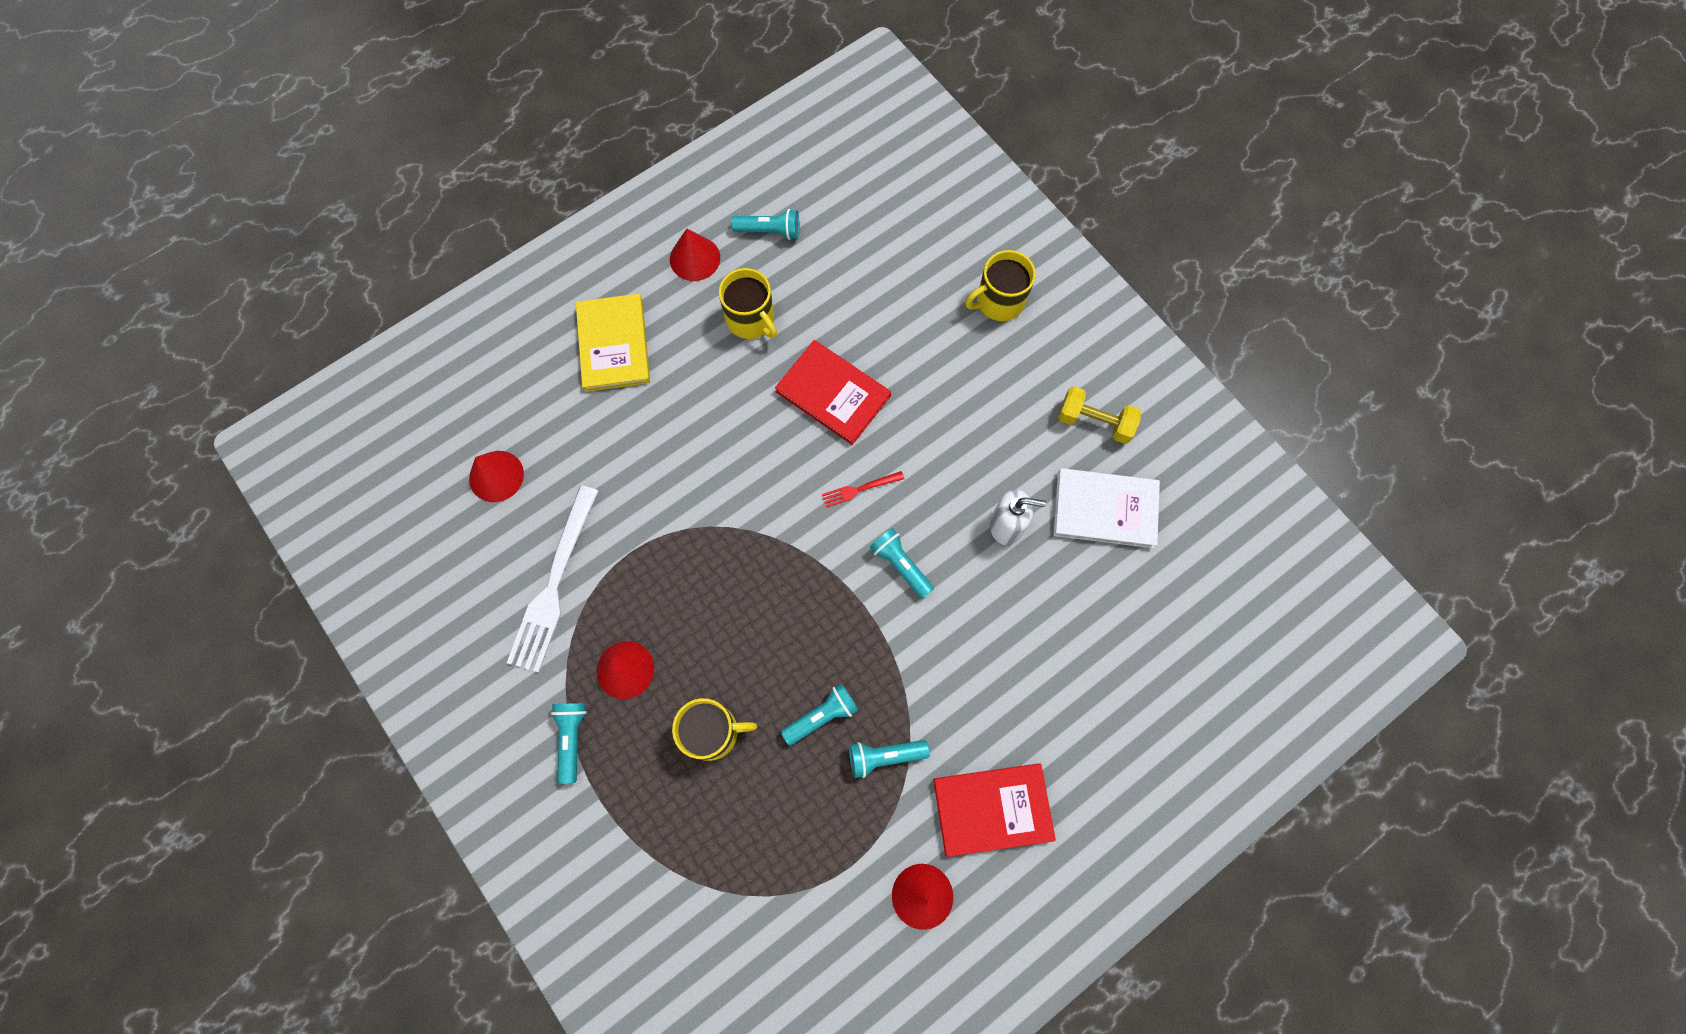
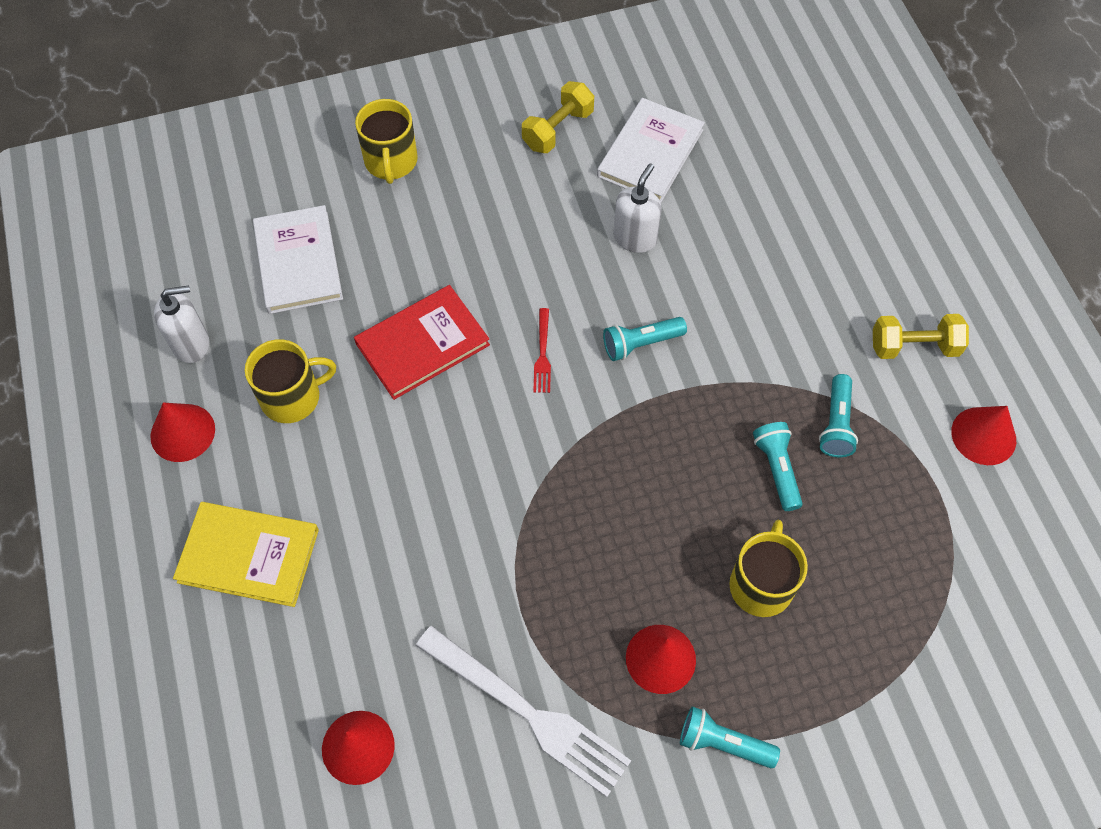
camera: 70 degrees left, 10 degrees down
turquoise flashlight [731,209,799,240] -> white soap dispenser [154,285,209,363]
red book [933,763,1056,857] -> yellow dumbbell [873,314,969,359]
none -> white book [253,205,343,314]

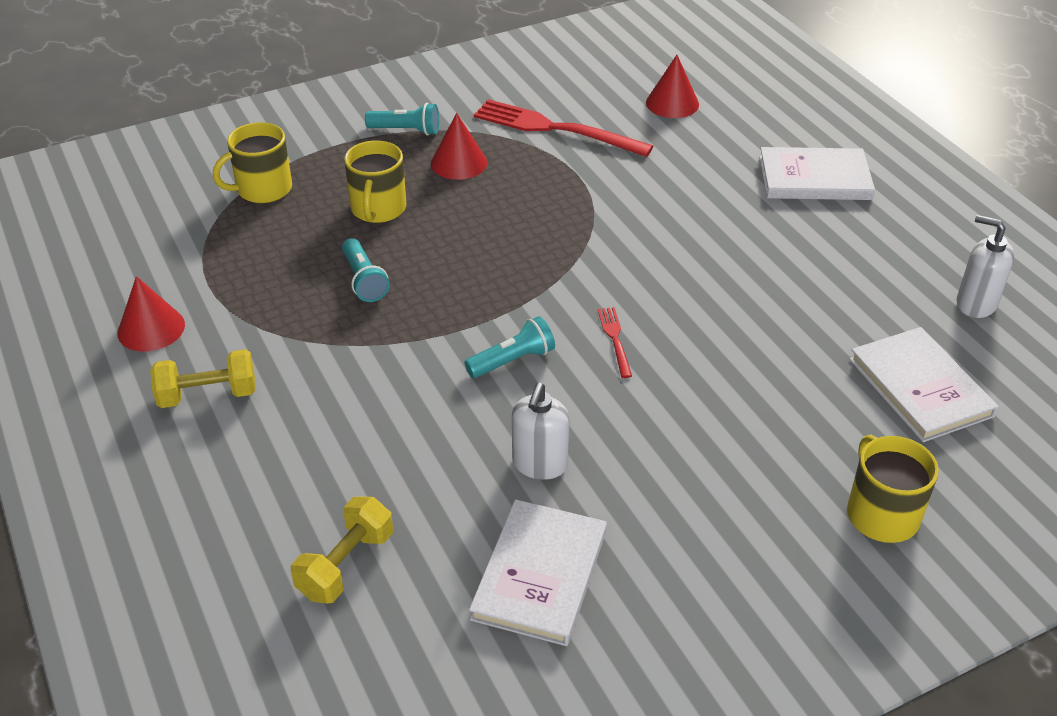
camera: 170 degrees right, 20 degrees down
red cone [150,402,215,462] -> none
white soap dispenser [154,285,209,363] -> white soap dispenser turned 60 degrees clockwise [957,215,1014,318]
yellow book [173,502,319,607] -> white book [759,147,875,200]
yellow mug [245,339,336,423] -> yellow mug moved to [213,122,292,203]
red book [354,285,490,400] -> none
white fork [416,626,631,797] -> red fork [474,99,653,157]
yellow dumbbell [522,81,594,153] -> yellow dumbbell moved to [291,496,393,604]
turquoise flashlight [819,374,858,457] -> none

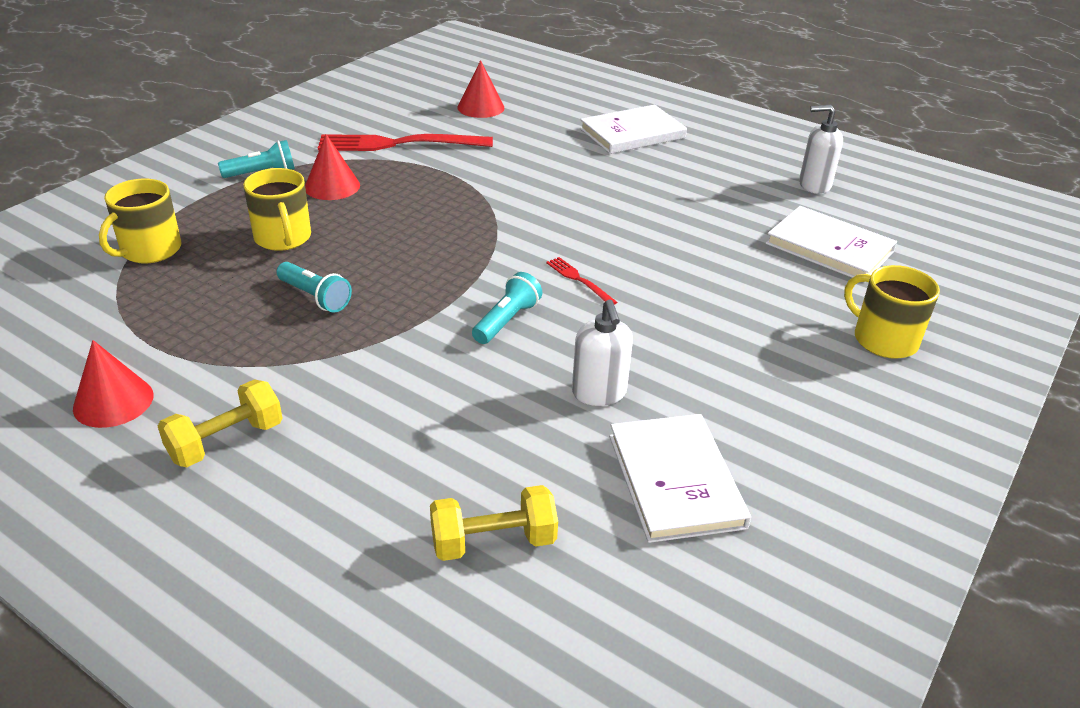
camera: 30 degrees left, 5 degrees down
yellow dumbbell [291,496,393,604] -> yellow dumbbell turned 75 degrees clockwise [430,485,558,561]

